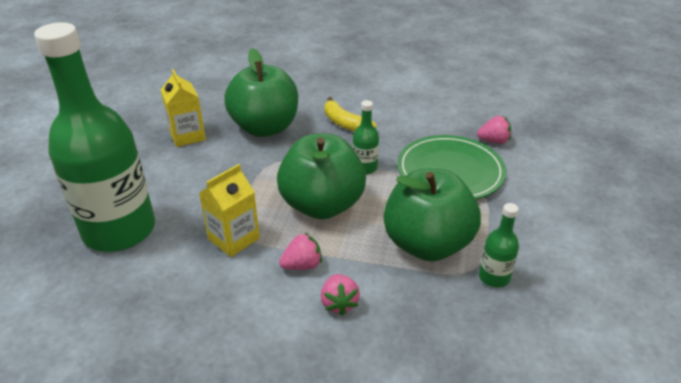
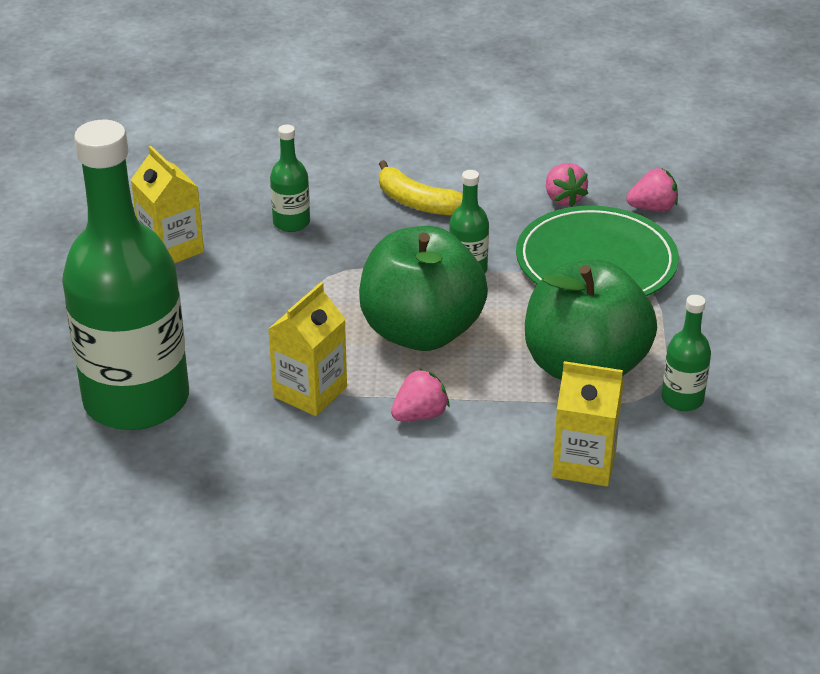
camera: 10 degrees left, 0 degrees up
green apple [224,48,298,137] -> green bottle [270,125,310,232]
pink strawberry [320,274,360,315] -> pink strawberry moved to [546,163,588,207]
none -> yellow carton [552,361,624,486]

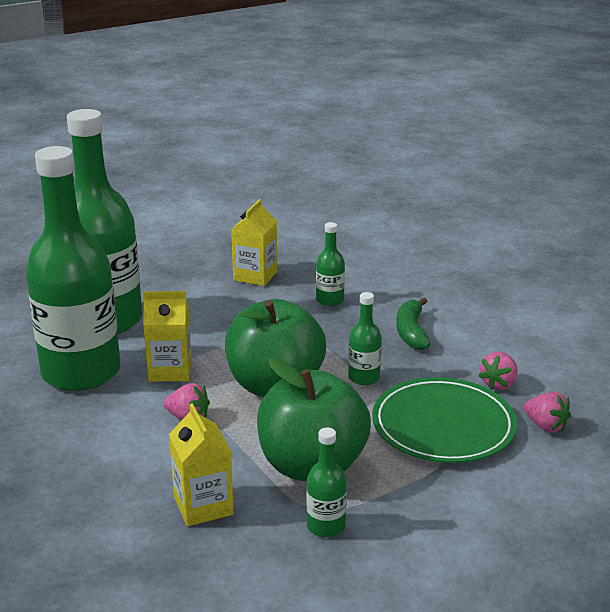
camera: 55 degrees right, 10 degrees down
yellow banana [379,160,463,216] -> green banana [396,297,431,350]
none -> green bottle [26,146,120,391]

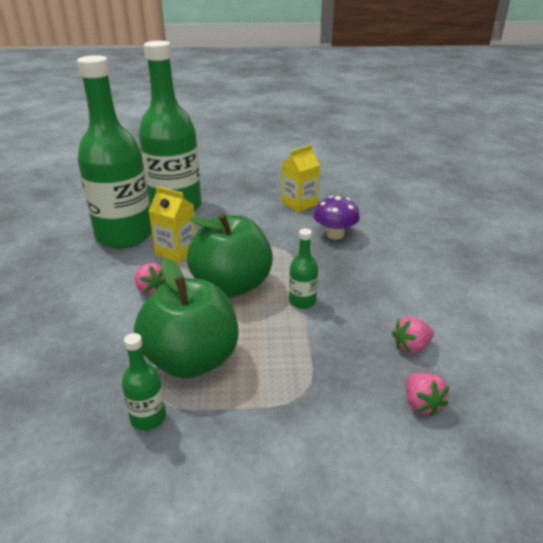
camera: 30 degrees right, 5 degrees up
yellow carton [169,403,234,526] -> none
green bottle [316,222,345,306] -> purple mushroom [314,196,360,239]
green plate [372,377,517,463] -> none
green banana [396,297,431,350] -> none

